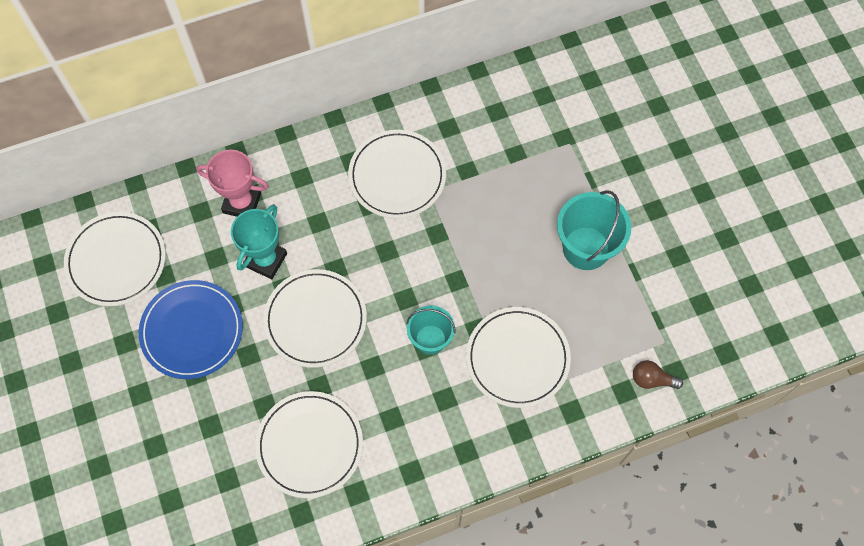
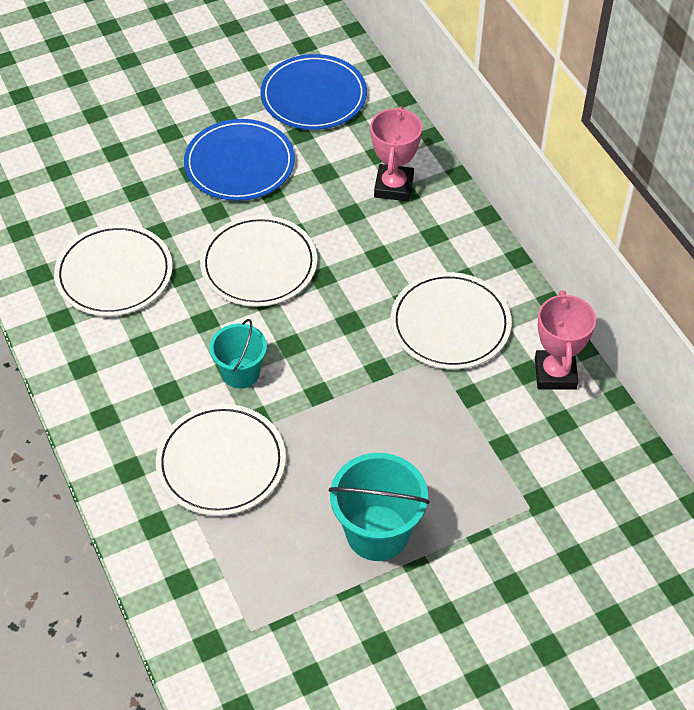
camera: 85 degrees right, 15 degrees down
white plate [64,212,166,306] -> blue plate [260,54,367,130]
turquoise trophy [231,204,287,279] -> none
brown light bulb [633,360,683,389] -> none
none -> pink trophy [535,291,596,390]

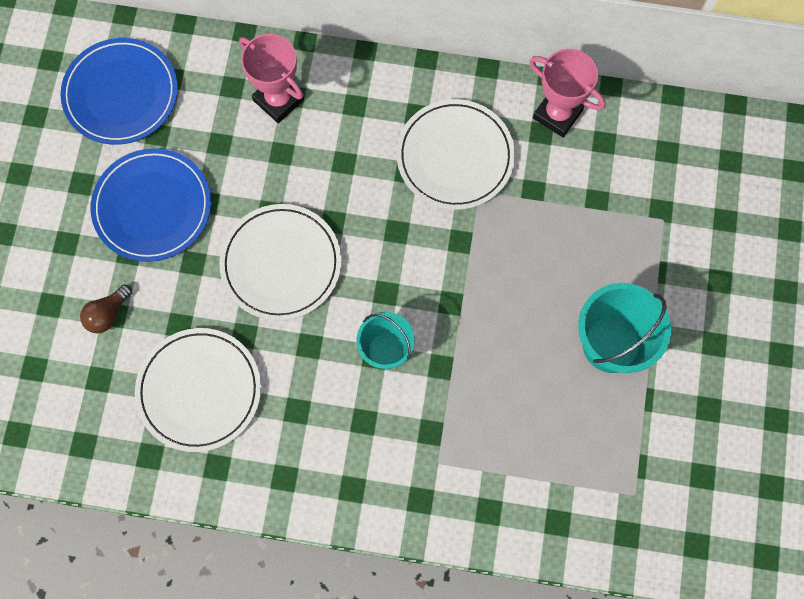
camera: 55 degrees left, 20 degrees up
white plate [156,404,286,516] -> none
none -> brown light bulb [80,284,132,333]

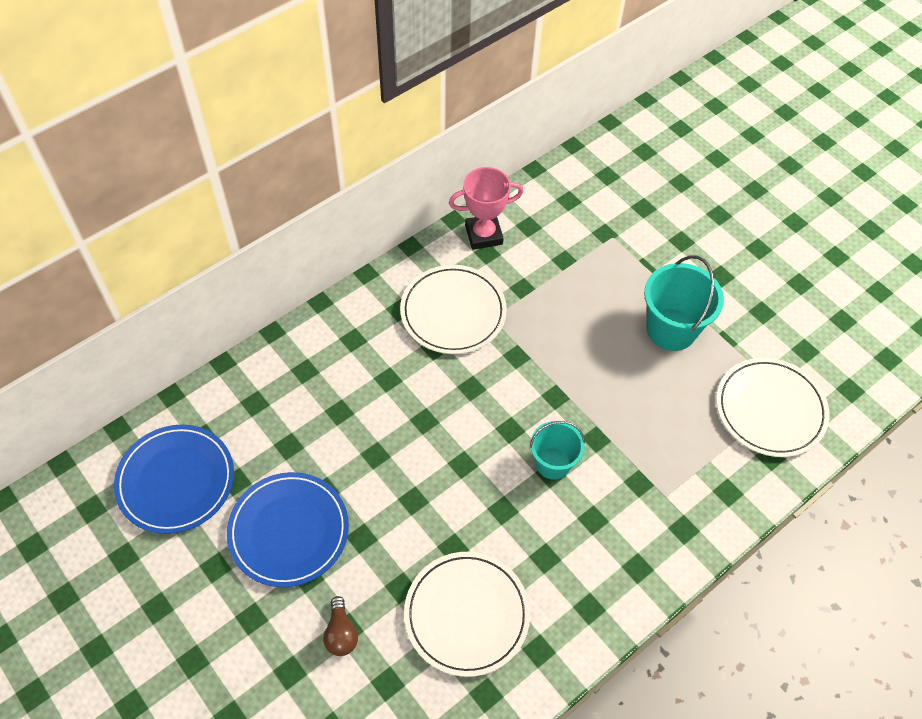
camera: 50 degrees left, 15 degrees down
white plate [219,204,341,321] -> white plate moved to [716,358,830,457]
pink trophy [239,34,304,123] -> none

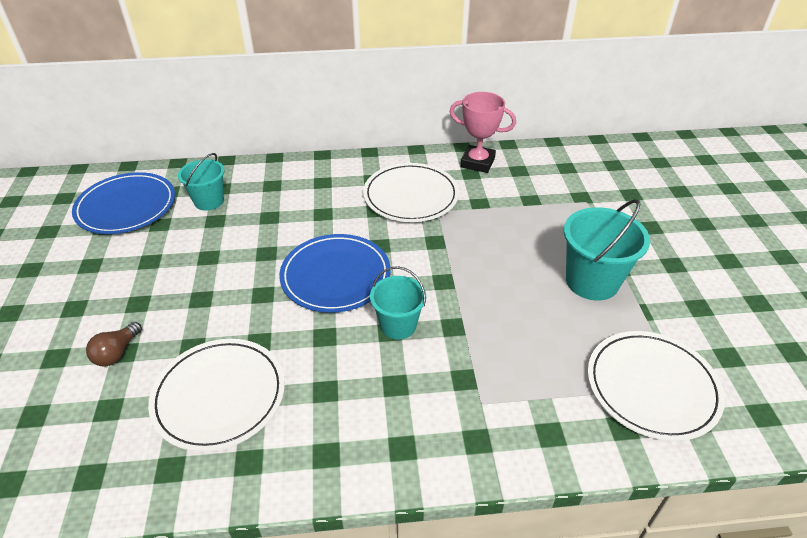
camera: 35 degrees right, 15 degrees down
blue plate [227,472,349,587] -> blue plate moved to [279,234,391,313]
none -> turquoise bucket [178,153,225,211]

